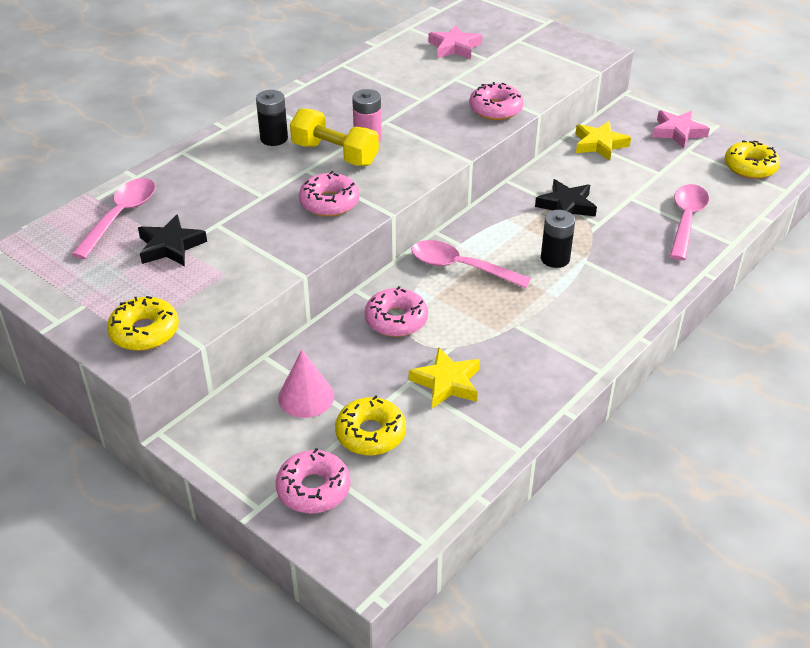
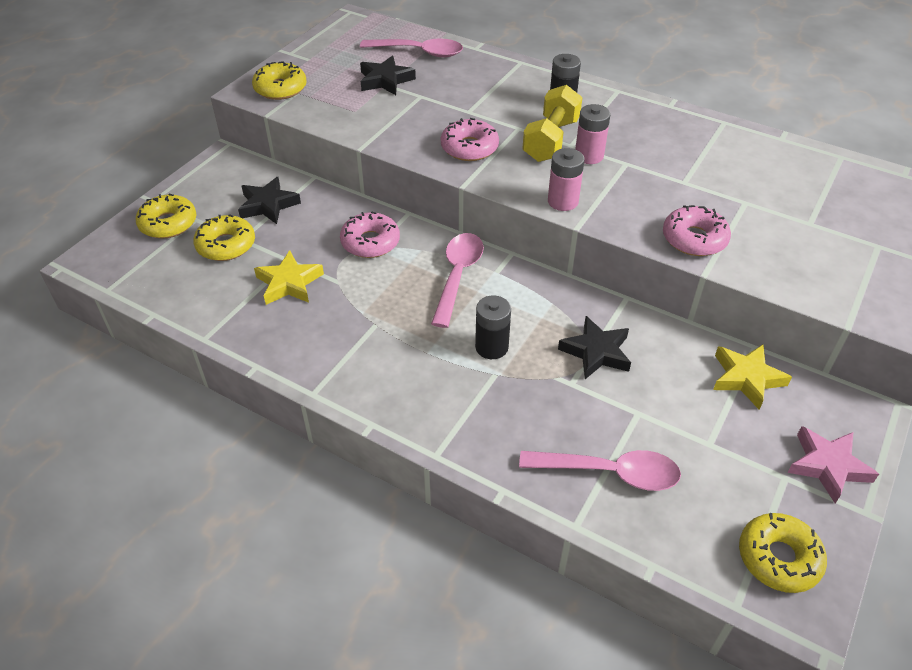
camera: 80 degrees right, 5 degrees up
pink donut [275,448,351,514] -> yellow donut [135,194,196,239]
pink cone [278,350,334,418] -> black star [238,177,301,224]
pink star [428,25,482,59] -> none
none -> pink battery [548,148,585,211]

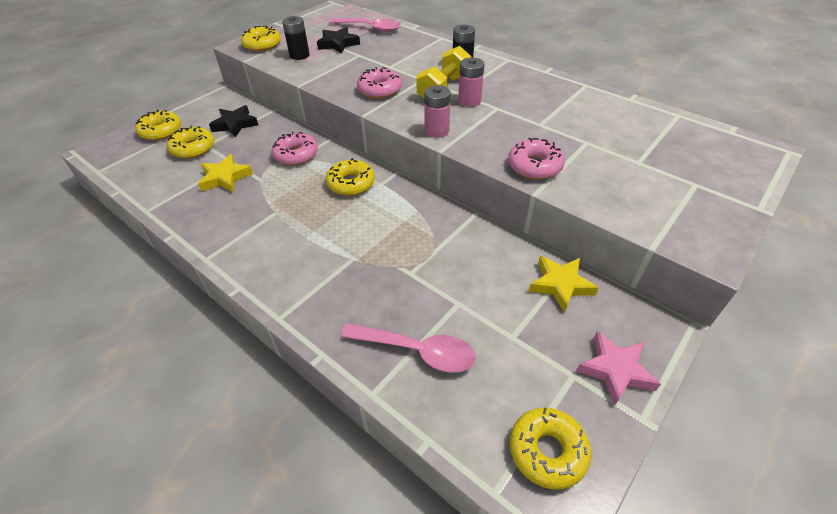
camera: 10 degrees right, 0 degrees up
pink spoon [431,233,484,328] -> yellow donut [326,158,375,196]
black battery [475,296,511,359] -> black battery moved to [282,16,310,60]
black star [558,316,631,379] -> none

